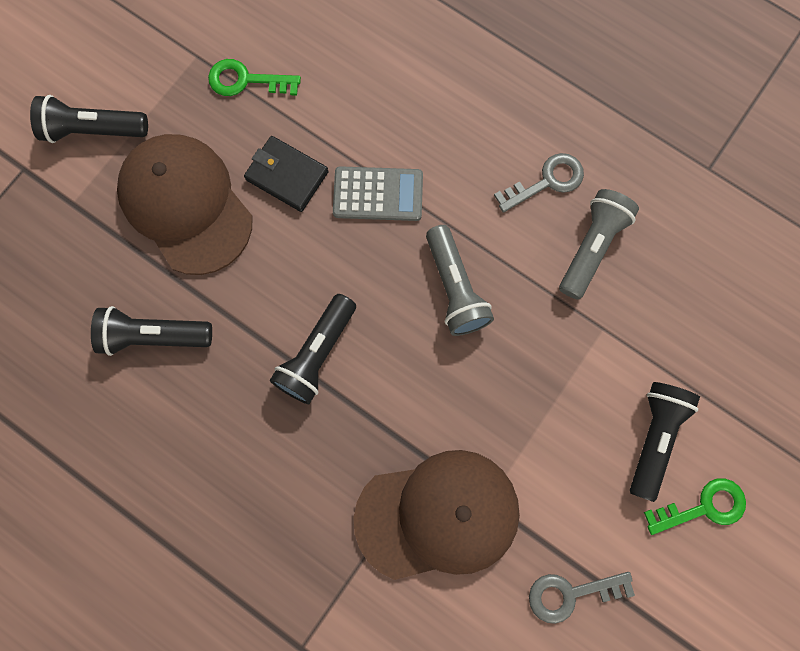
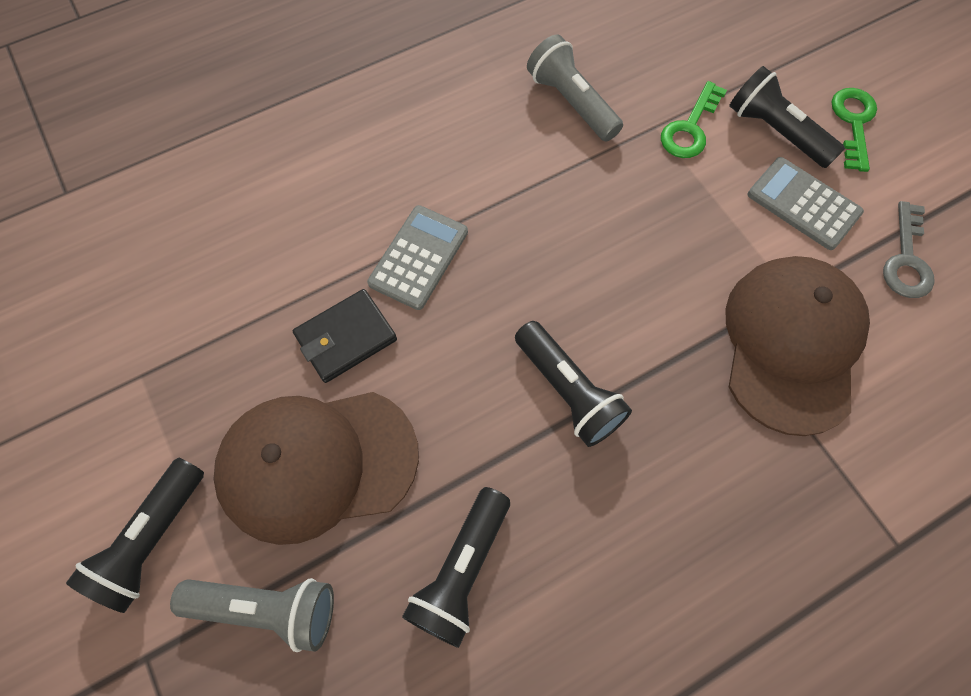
camera: 65 degrees left, 10 degrees down
green key [208,59,301,96] -> green key moved to [661,81,727,158]
grey flashlight [426,225,494,336] -> grey flashlight moved to [170,578,334,652]
grey key [494,153,584,213] -> none
none -> grey calculator [748,157,864,250]

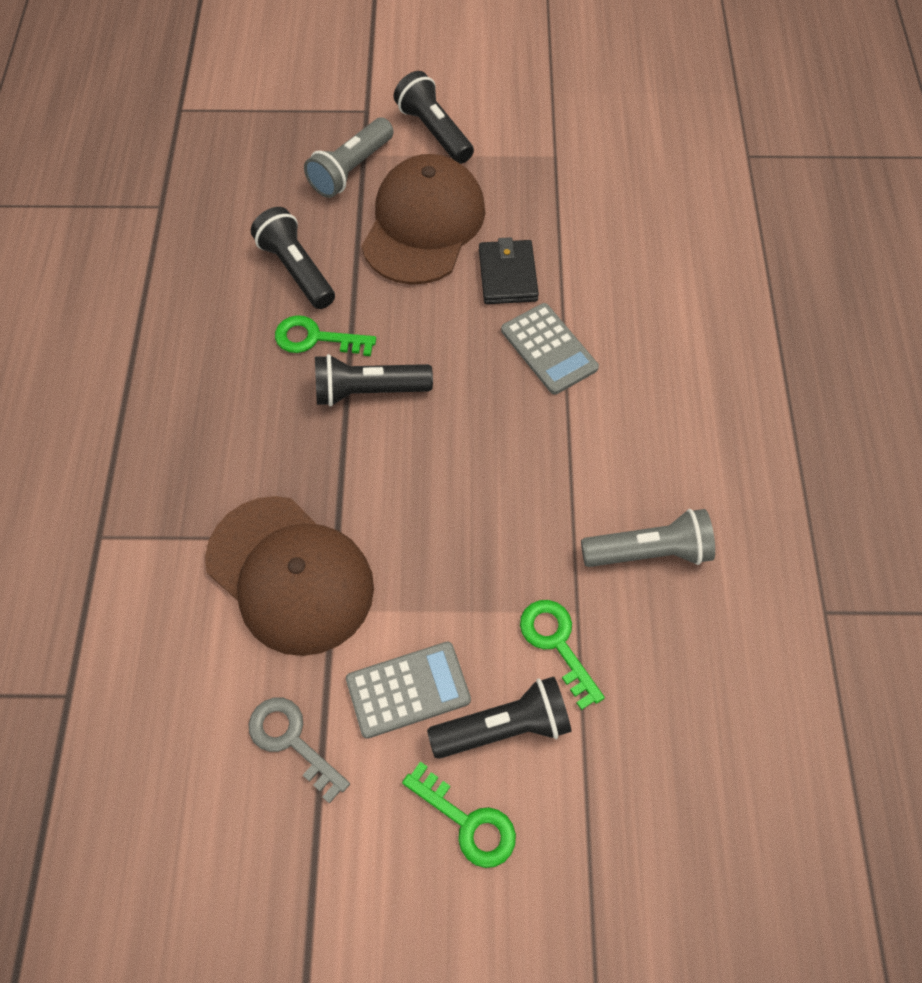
camera: 120 degrees right, 5 degrees down
none -> green key [275,315,376,356]

